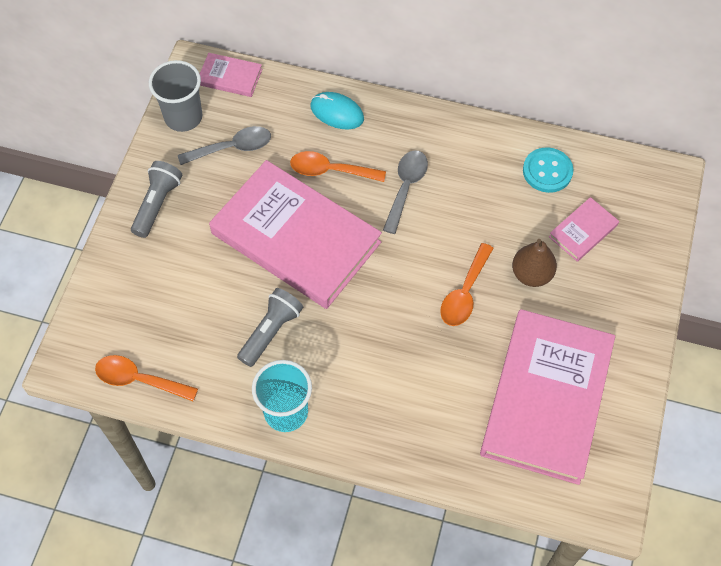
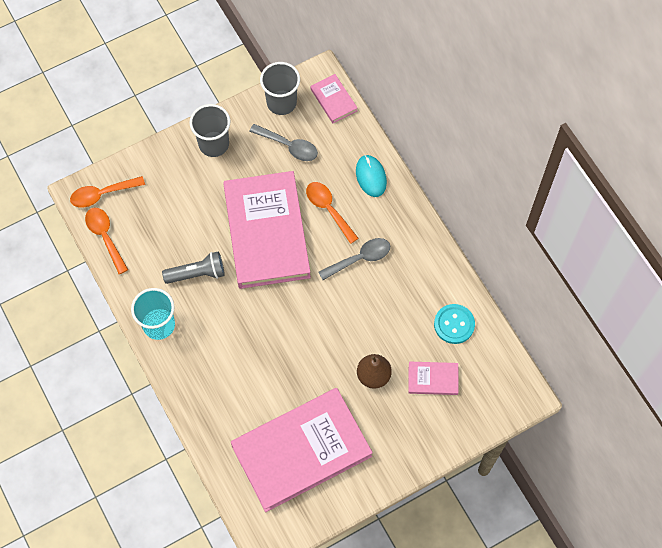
camera: 45 degrees right, 5 degrees up
grey flashlight [131,161,182,238] -> grey cup [189,104,230,157]
orange spoon [440,243,494,326] -> orange spoon moved to [70,176,145,208]

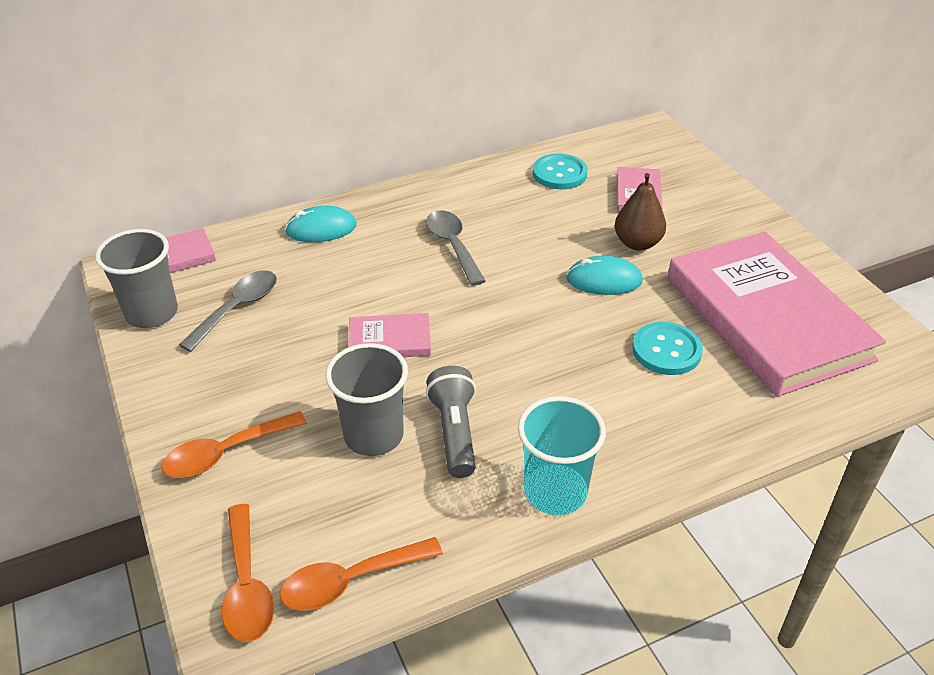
camera: 85 degrees left, 25 degrees down
grey cup [189,104,230,157] -> grey cup moved to [326,343,408,456]
pink book [223,171,311,289] -> pink book [348,313,431,357], size x0.42
orange spoon [306,182,359,244] -> orange spoon moved to [161,411,307,478]
none -> turquoise mouse [566,256,643,295]
none -> turquoise button [632,322,703,375]

